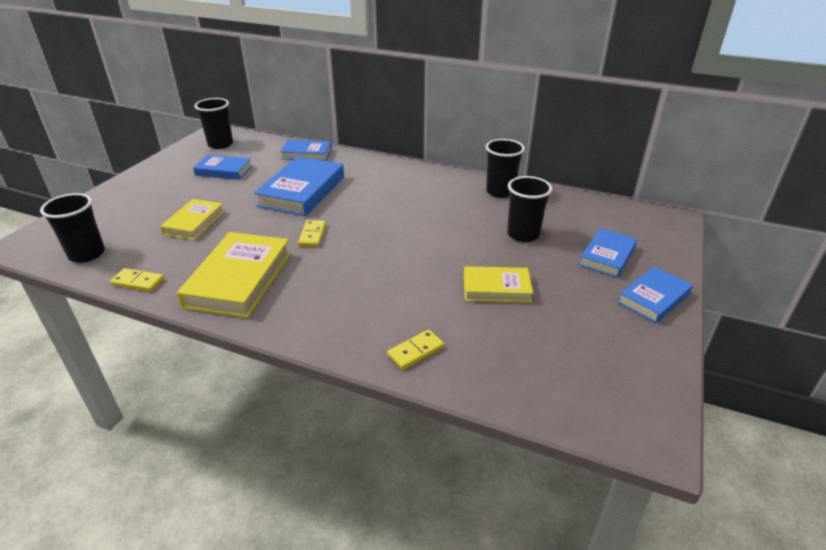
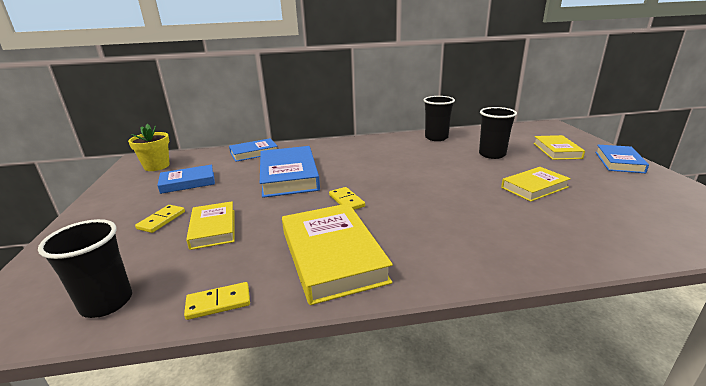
camera: 30 degrees left, 10 degrees down
black cup [195,98,233,149] -> yellow flower pot [128,124,170,171]
yellow domino [387,330,444,370] -> yellow domino moved to [135,205,185,233]
blue book [579,228,637,278] -> yellow book [533,135,585,160]

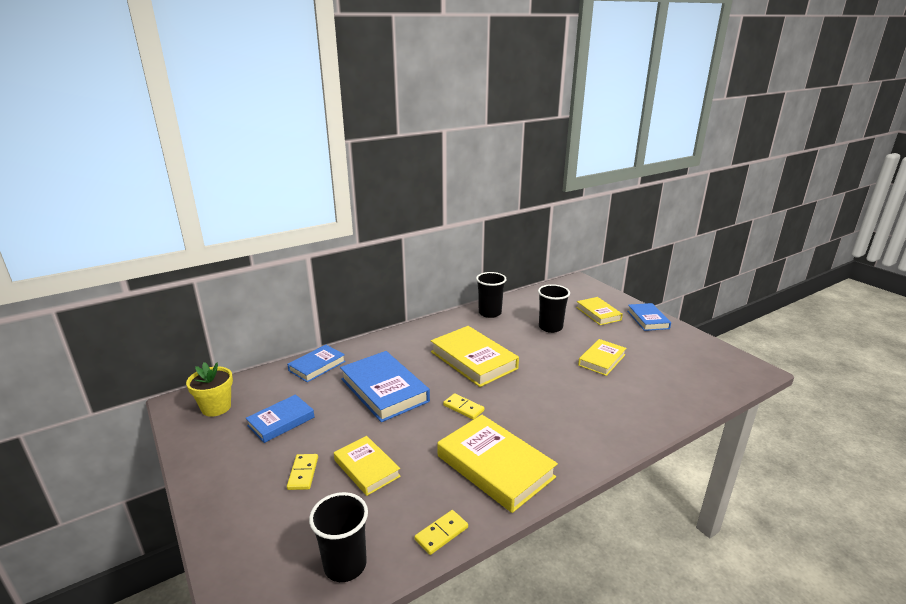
camera: 25 degrees left, 0 degrees up
none -> yellow book [431,326,519,387]

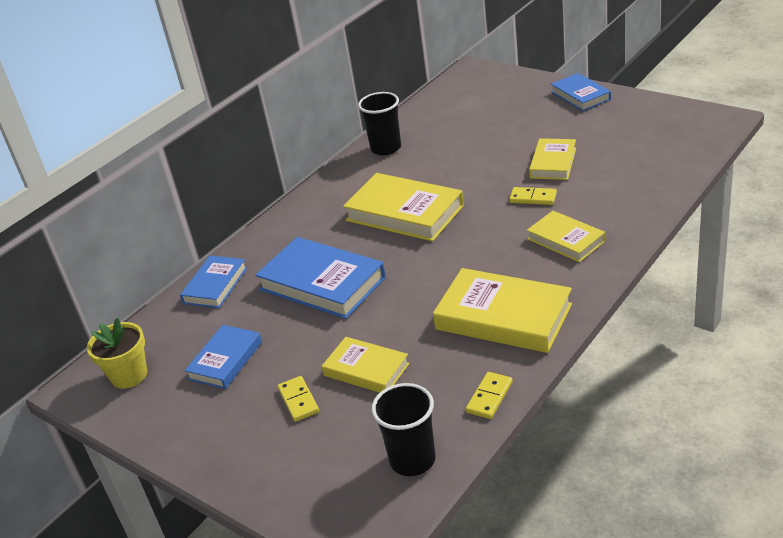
camera: 15 degrees left, 10 degrees up
yellow domino [443,393,484,420] -> yellow domino moved to [509,187,557,205]
black cup [538,284,570,333] -> none
yellow book [576,297,623,325] -> yellow book moved to [527,211,605,262]

